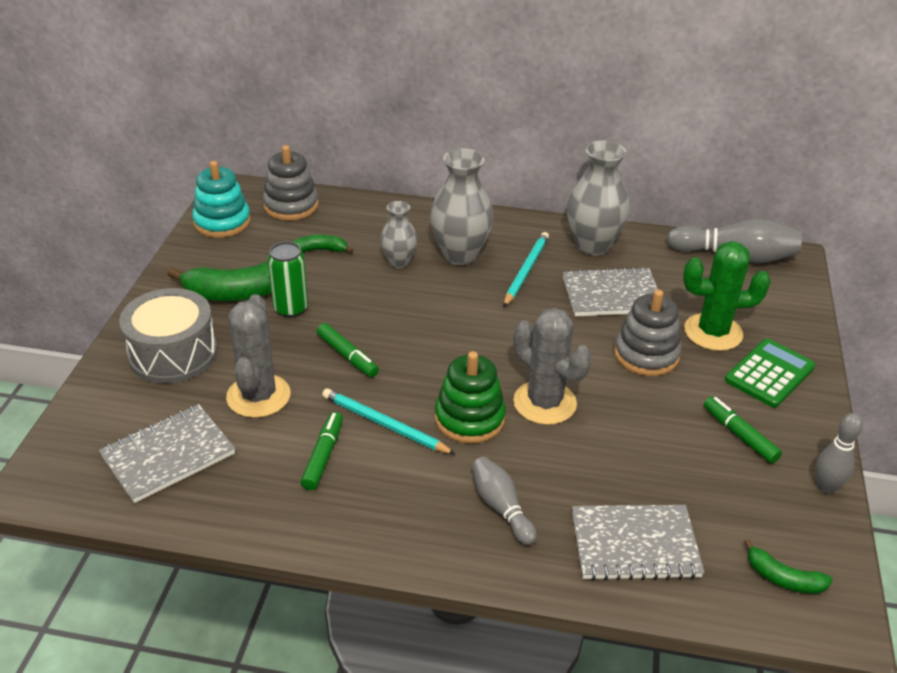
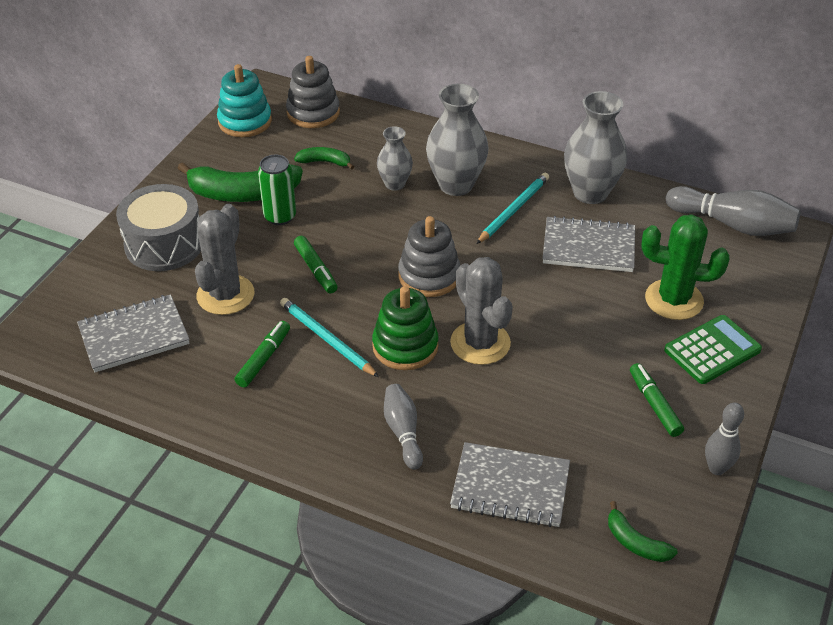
camera: 15 degrees right, 5 degrees up
grey stacking toy [614,289,682,376] -> grey stacking toy moved to [398,216,460,297]

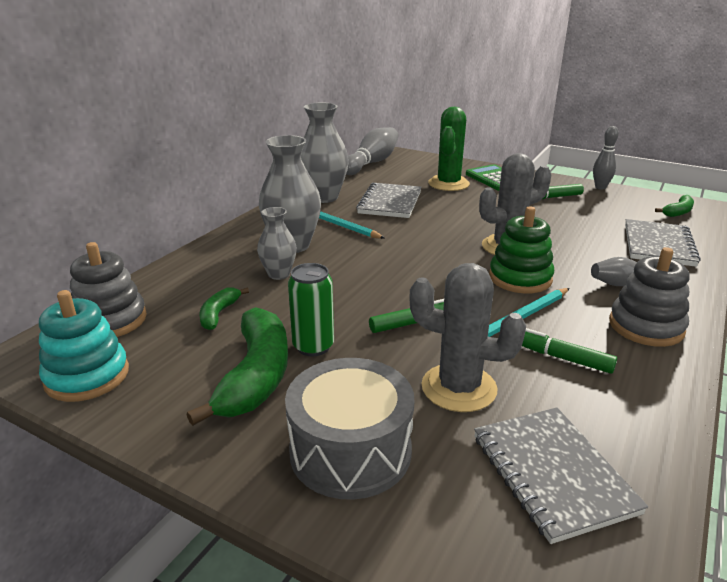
camera: 85 degrees left, 15 degrees down
grey stacking toy [398,216,460,297] -> grey stacking toy moved to [609,247,690,347]

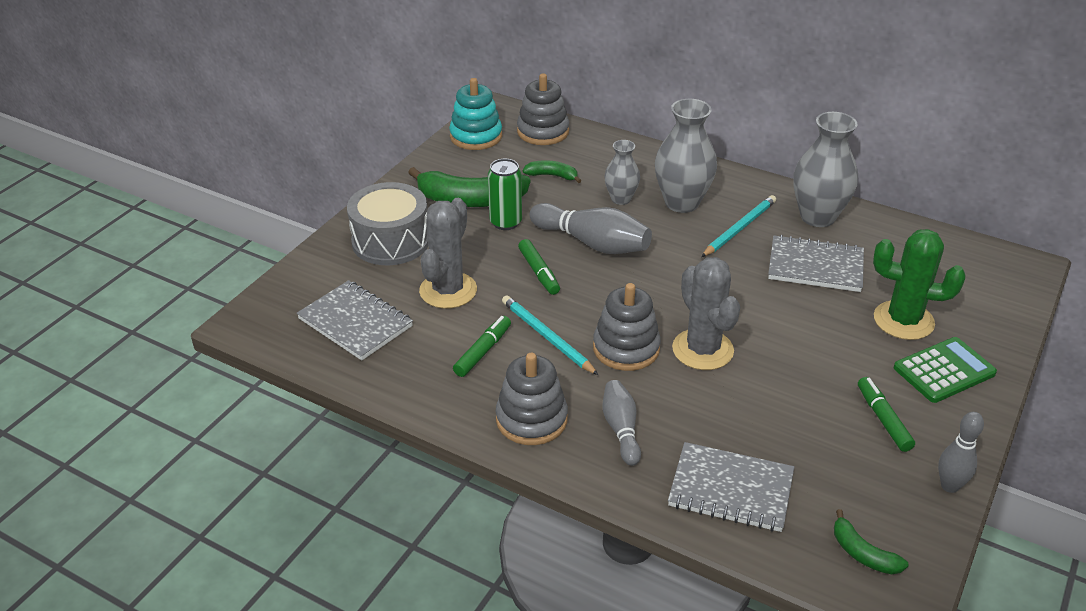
camera: 90 degrees right, 10 degrees up
grey bowling pin [346,127,398,175] -> grey bowling pin moved to [530,203,652,254]
grey notebook [474,408,648,544] -> grey notebook turned 60 degrees clockwise [297,280,413,360]
green stacking toy [489,206,554,294] -> grey stacking toy [593,283,661,371]

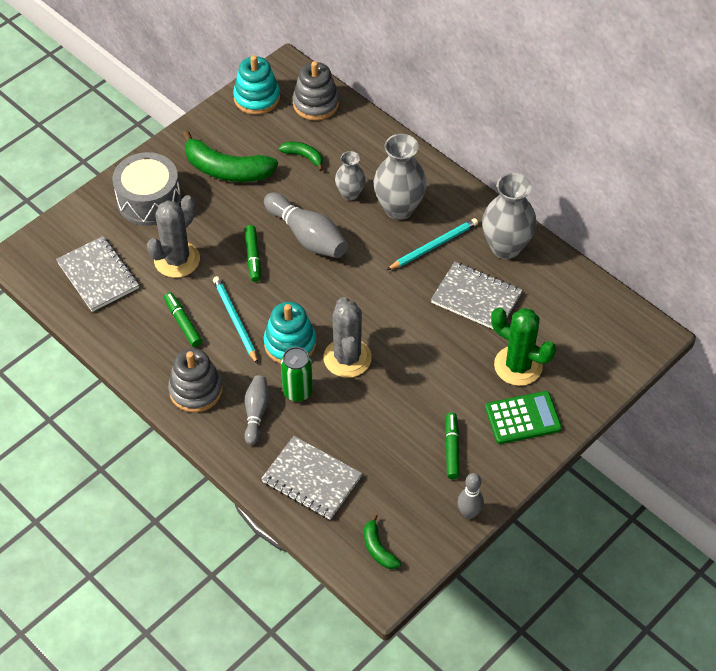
camera: 15 degrees right, 15 degrees up
green marker [453,316,511,377] -> green marker turned 75 degrees counterclockwise [164,292,202,347]
green can [488,159,522,230] -> green can moved to [281,347,313,402]
grey stacking toy [593,283,661,371] -> turquoise stacking toy [264,302,316,364]

